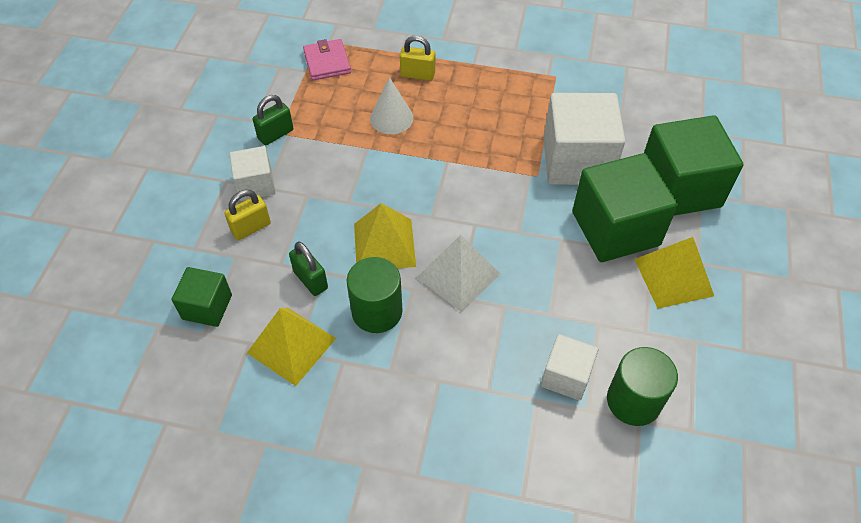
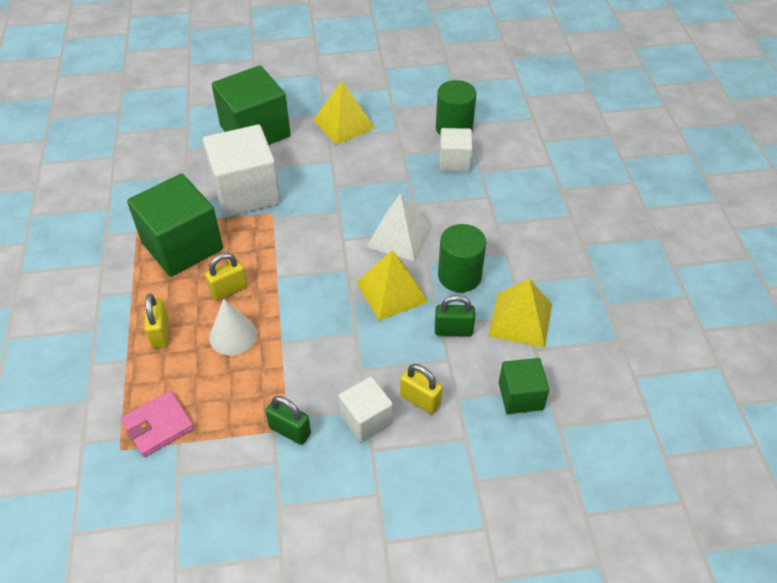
camera: 110 degrees left, 5 degrees down
green padlock [289,242,328,296] -> green padlock turned 60 degrees clockwise [435,295,475,336]
green cube [572,153,678,262] -> green cube moved to [127,174,223,277]
none -> yellow padlock [205,253,248,301]

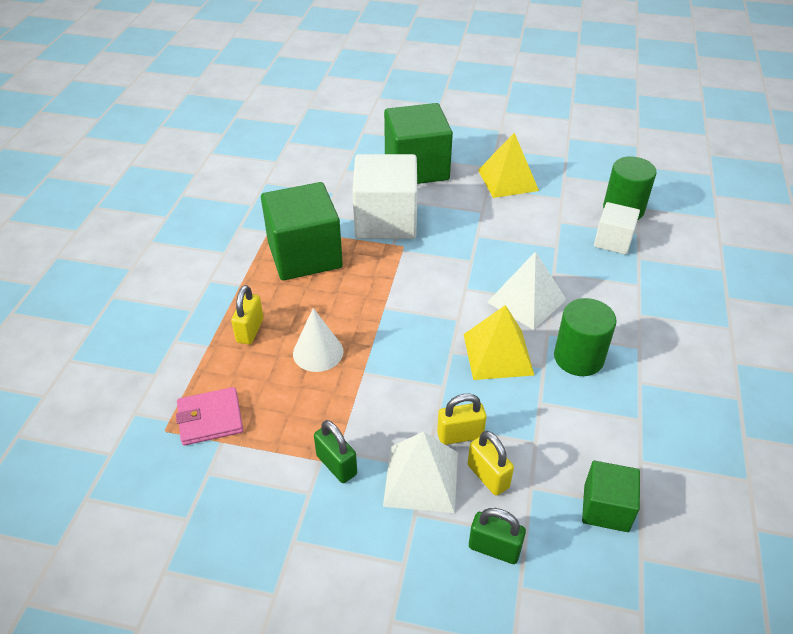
camera: 20 degrees right, 5 degrees down
yellow padlock [205,253,248,301] -> yellow padlock moved to [437,394,487,445]
white cube [339,377,393,442] -> white pyramid [383,432,458,513]
green padlock [435,295,475,336] -> green padlock moved to [469,508,526,564]
yellow pyramid [489,279,552,348] -> none

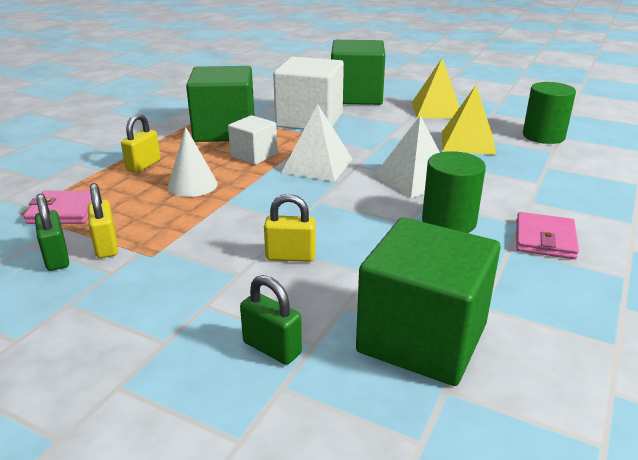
camera: 15 degrees right, 15 degrees down
green padlock [314,420,357,483] -> green padlock moved to [35,194,69,271]
white pyramid [383,432,458,513] -> white pyramid moved to [281,104,353,182]
yellow pyramid [464,305,534,380] -> yellow pyramid moved to [442,85,496,155]
yellow padlock [468,431,514,496] -> yellow padlock moved to [88,183,118,258]
green cube [582,461,640,532] -> green cube [356,217,501,386], size x1.84
white cube [594,202,640,255] -> white cube moved to [228,115,278,165]
none -> pink wallet [516,212,579,259]

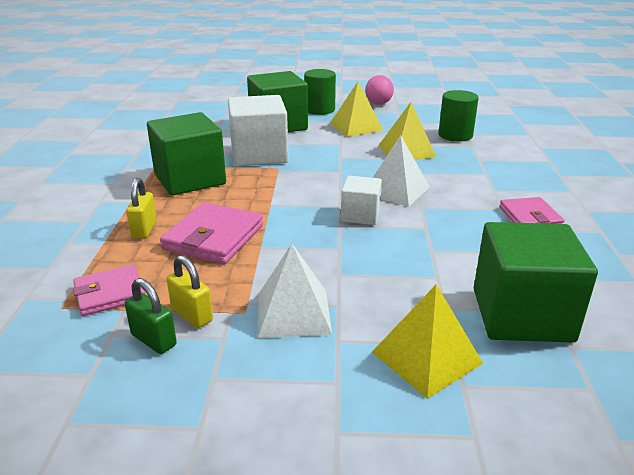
camera: 25 degrees left, 0 degrees up
white cone [168,127,218,197] -> pink wallet [160,202,263,264]
white cube [228,115,278,165] -> white cube moved to [341,176,382,225]
green padlock [240,275,302,365] -> yellow pyramid [372,284,483,399]
yellow padlock [264,194,316,262] -> none
white pyramid [281,104,353,182] -> white pyramid moved to [258,244,332,338]
green cylinder [422,151,486,233] -> green cylinder moved to [304,69,336,115]
none -> pink ball [365,75,394,105]

